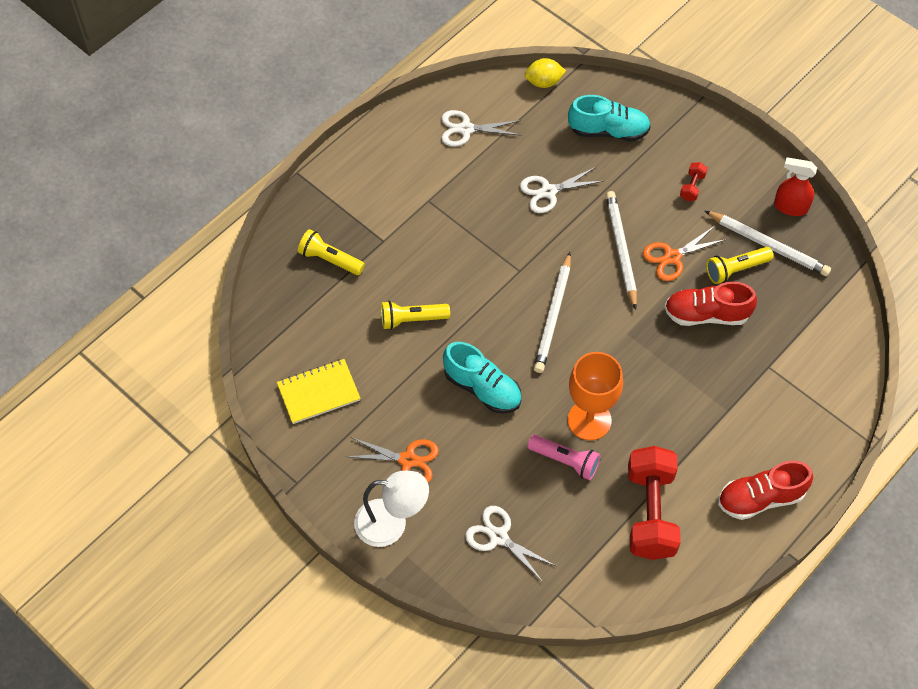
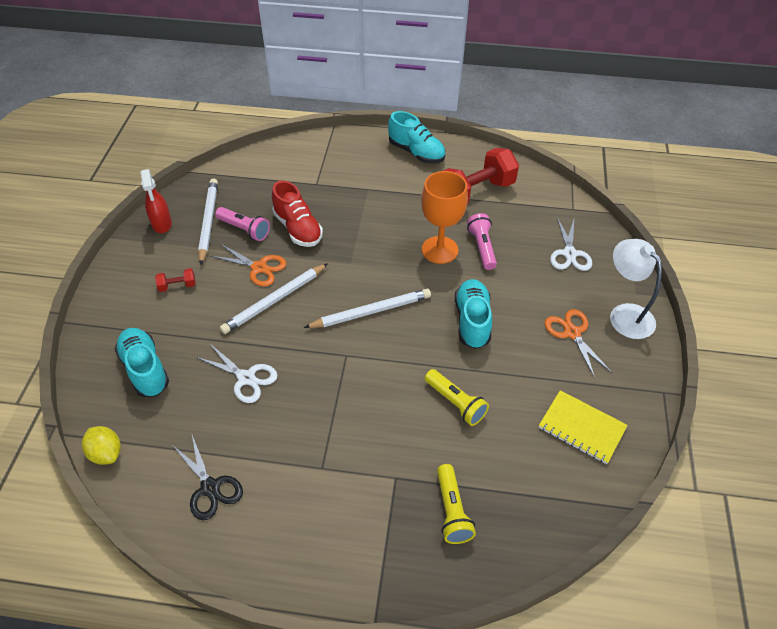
camera: 125 degrees left, 10 degrees down
white scissors [441,110,521,146] -> black scissors [172,435,243,520]
yellow flashlight [706,247,773,284] -> pink flashlight [215,207,270,241]
red shoe [718,461,813,520] -> turquoise shoe [388,111,445,164]

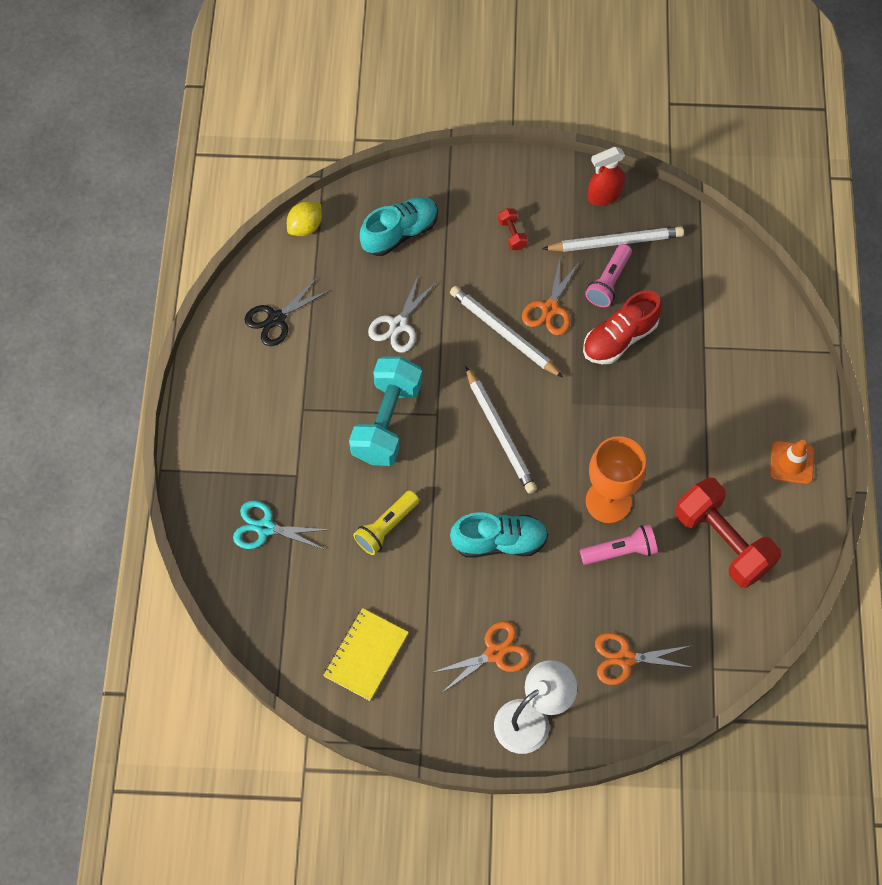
camera: 85 degrees right, 15 degrees up
turquoise shoe [388,111,445,164] -> orange traffic cone [770,440,814,484]
yellow flashlight [437,464,476,544] -> turquoise scissors [233,500,331,550]
white scissors [550,217,592,271] -> orange scissors [595,633,694,685]
none -> turquoise dumbbell [349,357,422,466]

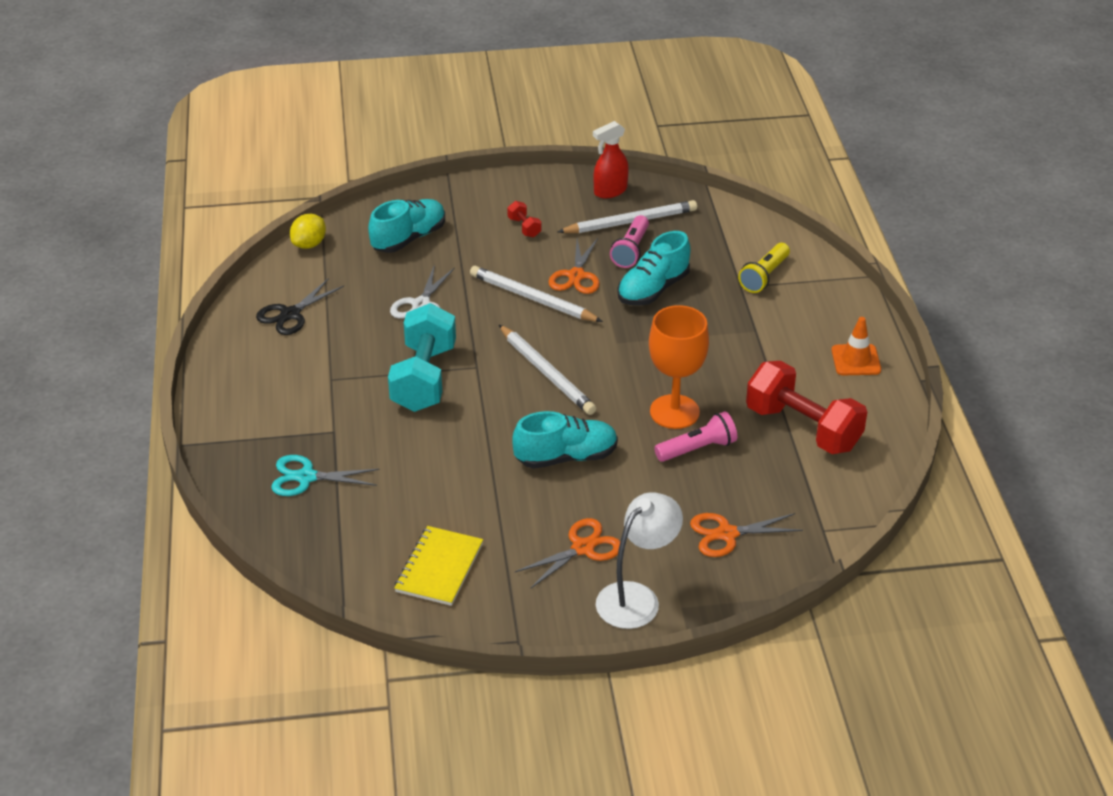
camera: 10 degrees left, 25 degrees down
yellow flashlight [353,490,419,555] -> yellow flashlight moved to [738,243,790,293]
red shoe [583,290,662,364] -> turquoise shoe [618,231,690,306]

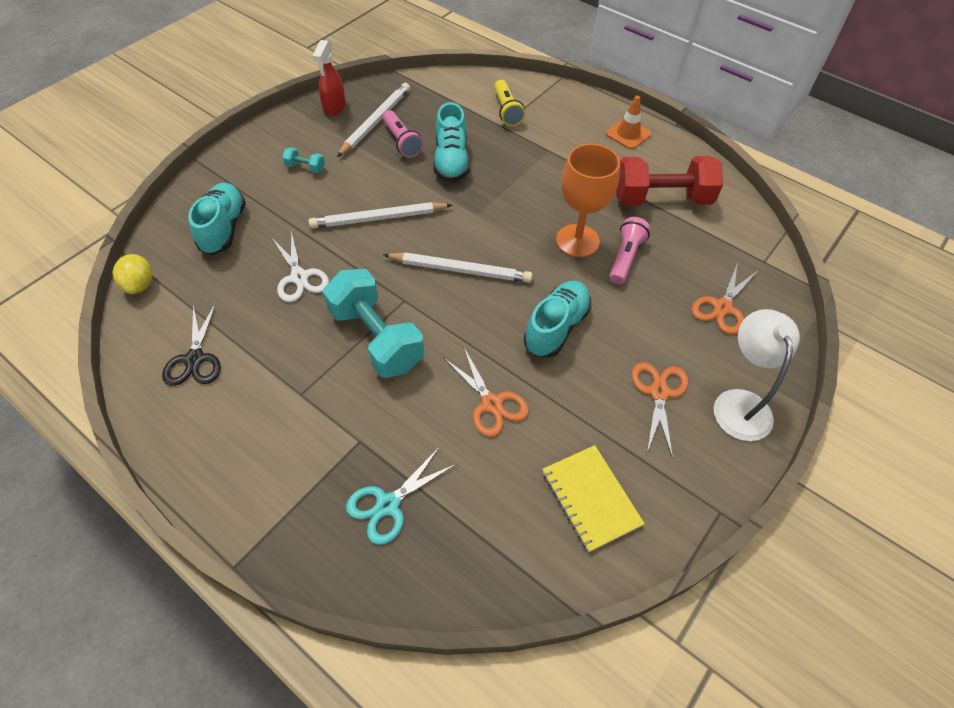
camera: 45 degrees left, 15 degrees up
red dumbbell [507,201,541,237] -> turquoise dumbbell [282,147,325,173]
orange scissors [548,238,600,294] -> orange scissors moved to [444,348,529,437]

